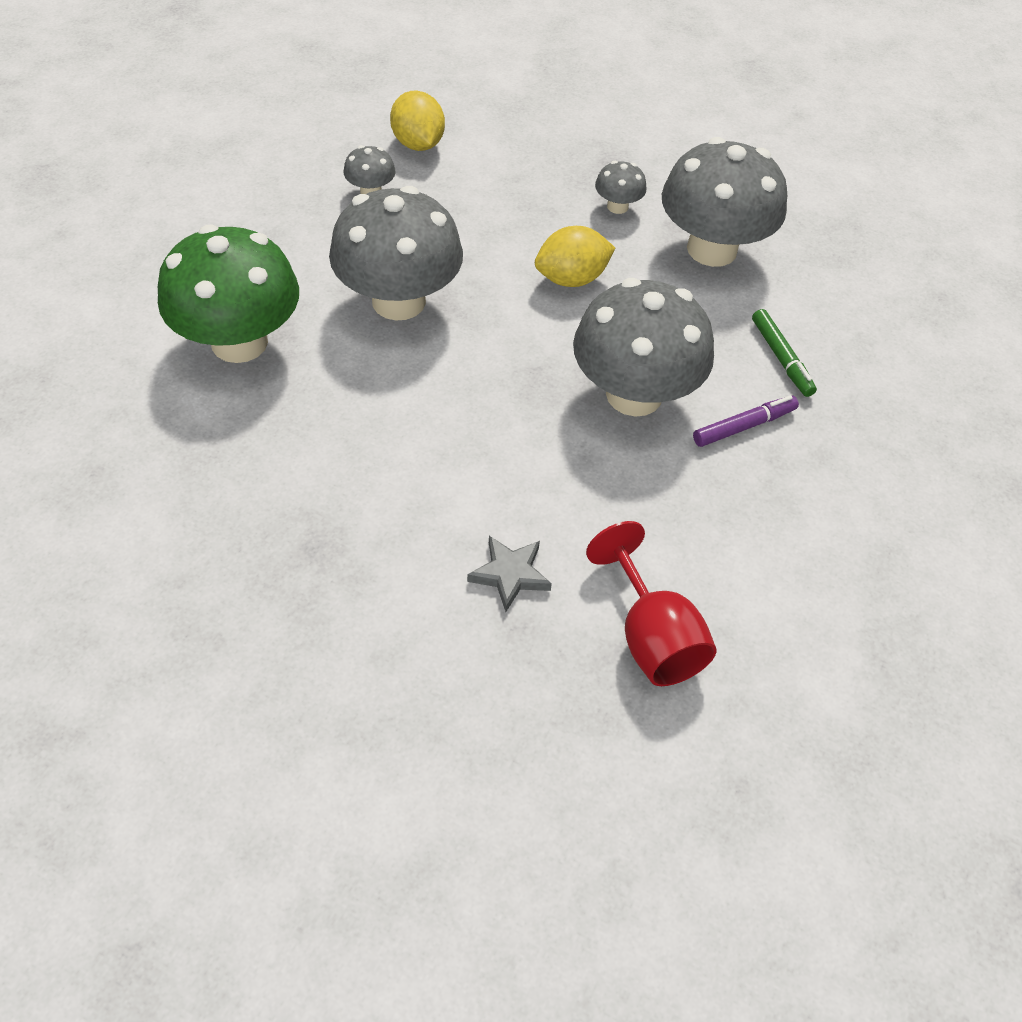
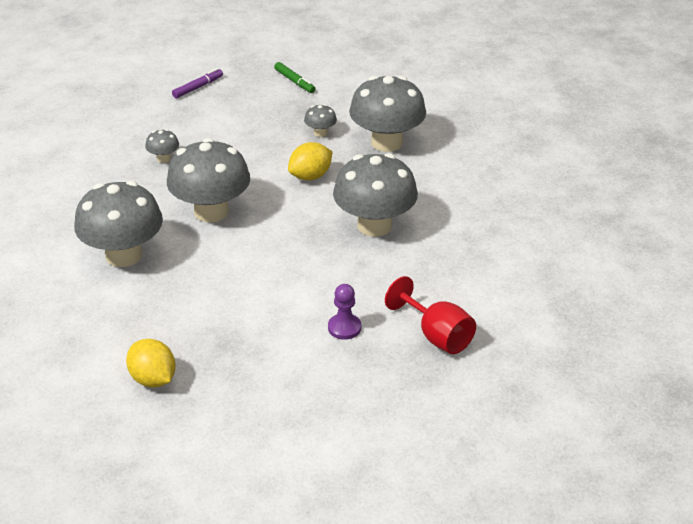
camera: 15 degrees left, 15 degrees down
green mushroom [158,225,299,363] -> grey mushroom [74,181,163,267]
yellow lemon [390,90,445,151] -> yellow lemon moved to [126,339,176,388]
grey star [467,536,552,612] -> purple pawn [328,284,362,340]
purple marker [693,395,799,447] -> purple marker moved to [172,68,223,98]
green marker [752,309,817,397] -> green marker moved to [274,62,316,93]

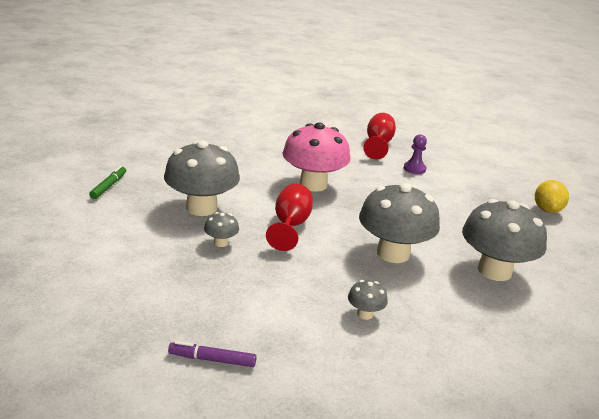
camera: 130 degrees left, 10 degrees down
green marker [274,62,316,93] -> green marker moved to [89,166,126,199]
yellow lemon [288,142,332,180] -> red goblet [266,184,313,251]
grey mushroom [333,153,418,237] -> pink mushroom [283,122,350,192]

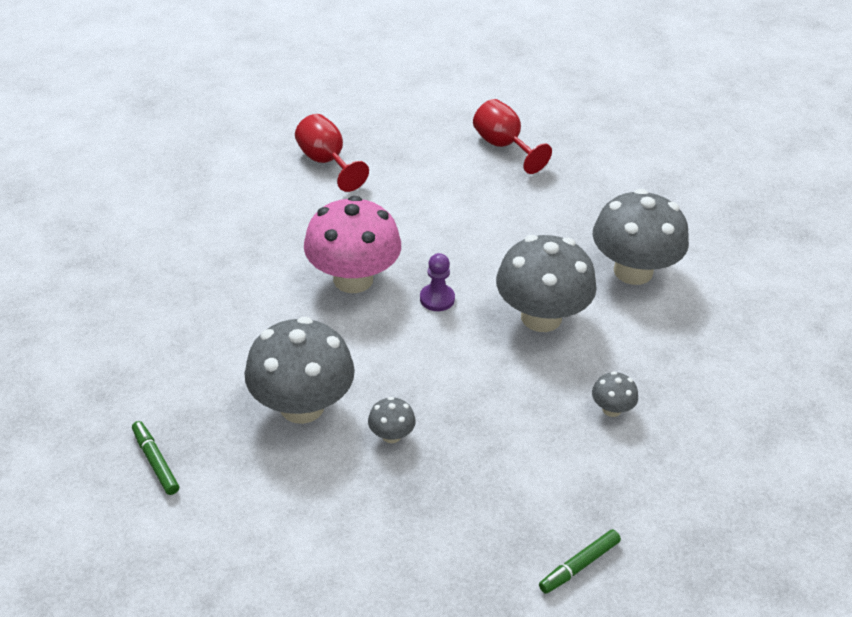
camera: 45 degrees left, 15 degrees up
purple marker [168,341,257,367] -> green marker [539,529,621,594]
red goblet [266,184,313,251] -> red goblet moved to [473,99,552,174]
purple pawn [404,134,427,174] -> purple pawn moved to [420,253,455,311]
yellow lemon [535,180,569,213] -> none

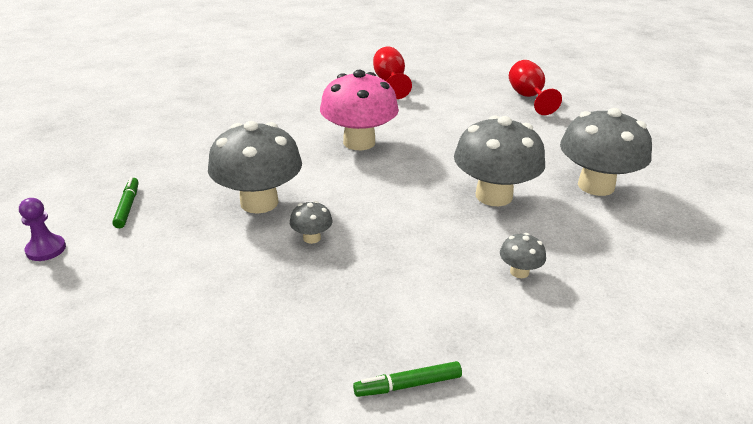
camera: 25 degrees right, 10 degrees down
purple pawn [420,253,455,311] -> purple pawn moved to [19,198,66,261]

